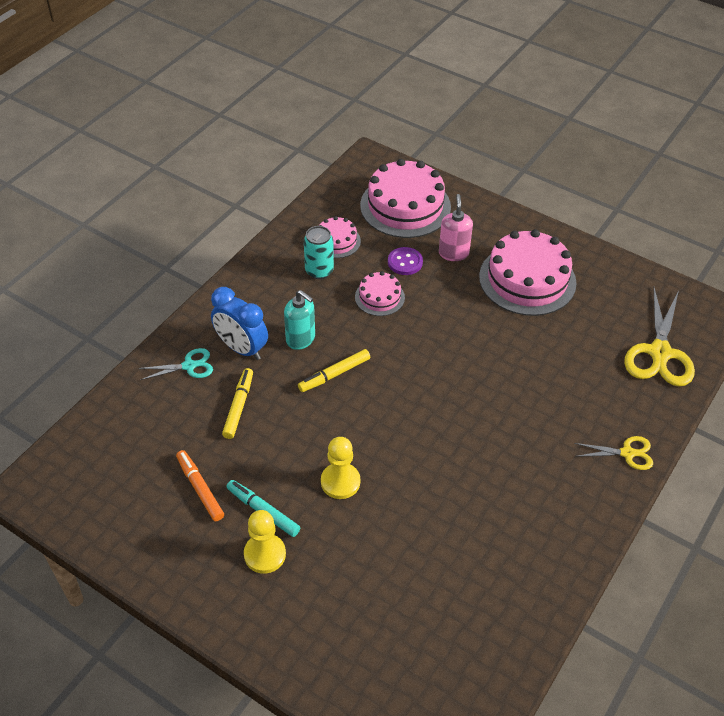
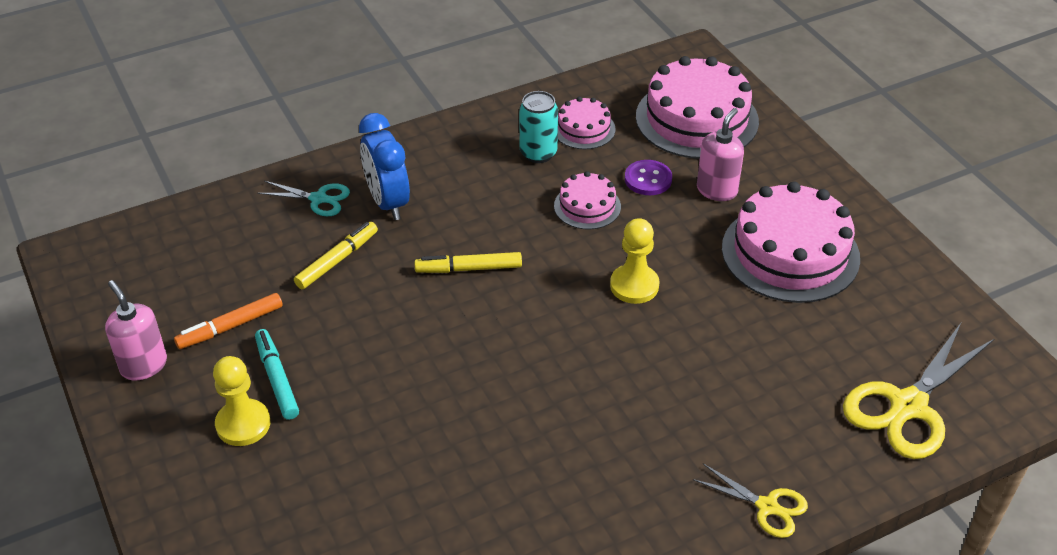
camera: 30 degrees right, 5 degrees down
orange marker [176,450,224,521] -> orange marker turned 120 degrees counterclockwise [174,293,283,349]
turquoise soap dispenser [284,290,315,350] -> none
yellow pawn [321,437,360,499] -> yellow pawn moved to [610,218,659,304]
none -> pink soap dispenser [105,280,167,380]

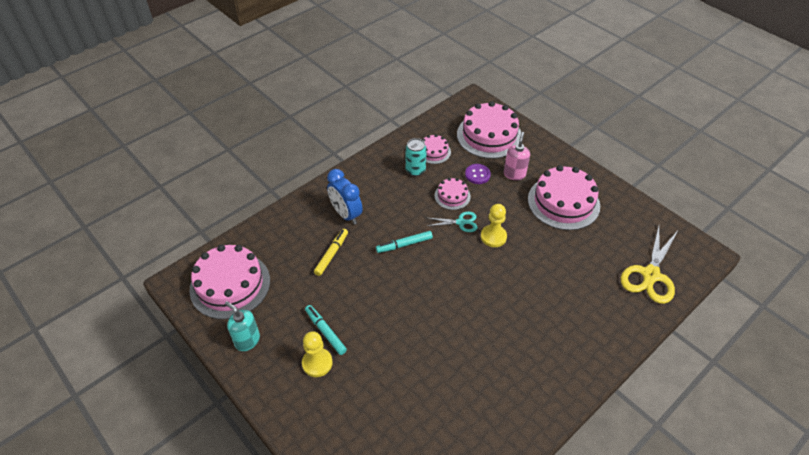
camera: 15 degrees left, 5 degrees up
pink soap dispenser [105,280,167,380] -> turquoise soap dispenser [225,301,260,351]
orange marker [174,293,283,349] -> none
turquoise scissors [257,181,350,216] -> turquoise scissors moved to [427,211,477,232]
yellow marker [414,252,522,273] -> turquoise marker [376,231,433,253]
yellow scissors [693,464,808,538] -> none
none -> pink cake [189,244,270,319]

